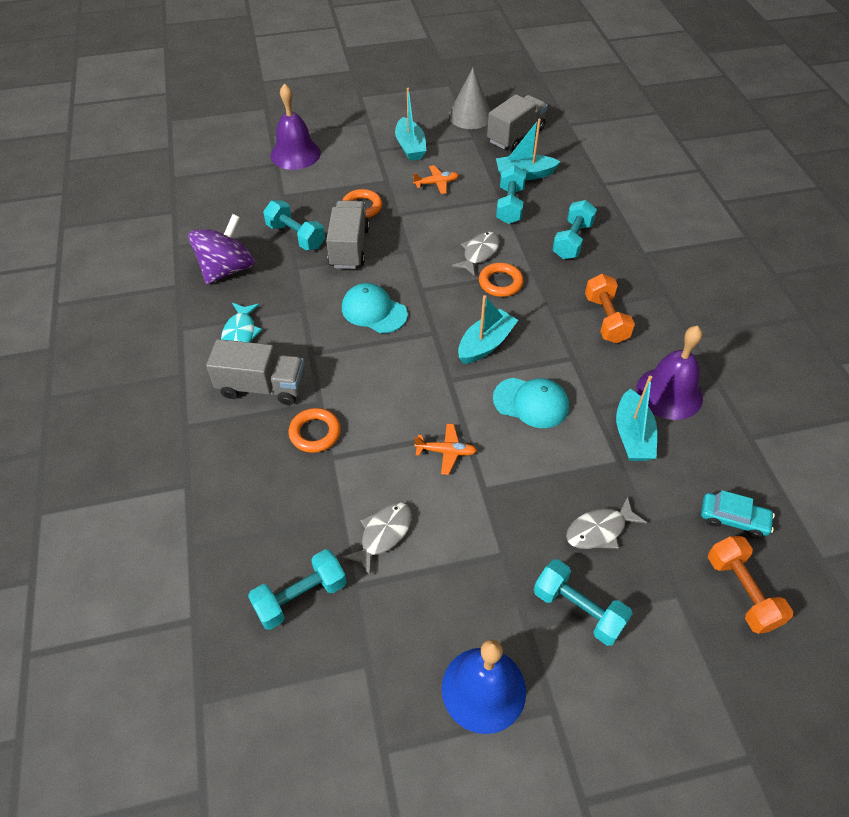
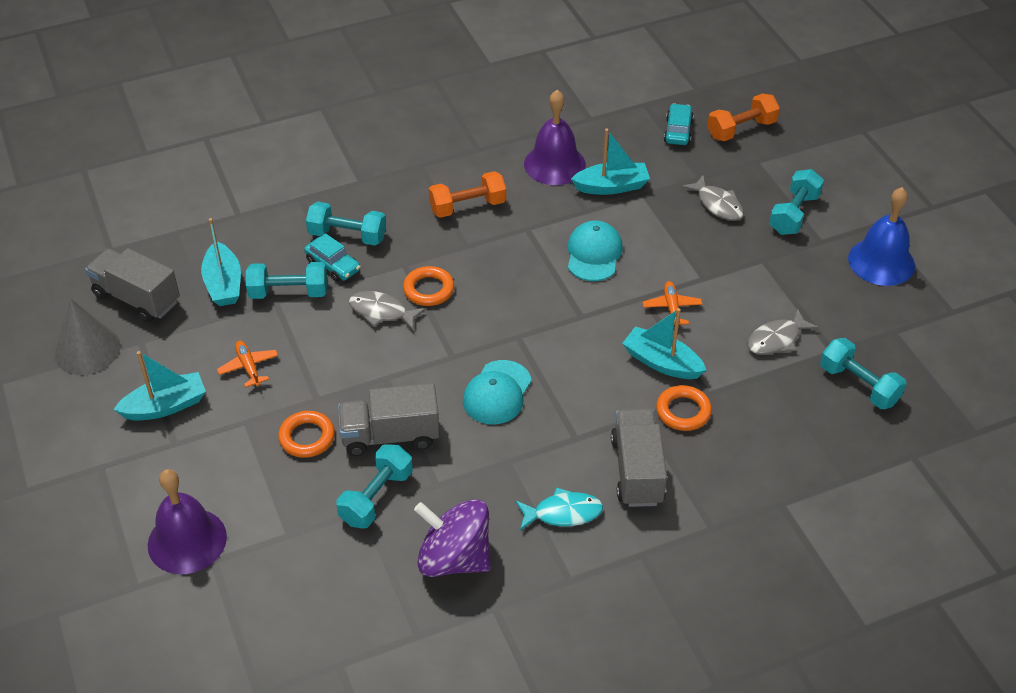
camera: 100 degrees left, 5 degrees down
grey fish [342,502,412,576] -> grey fish turned 60 degrees counterclockwise [747,309,819,355]
turquoise boat [458,295,518,364] -> turquoise boat moved to [622,308,706,379]
none -> turquoise car [304,233,360,282]

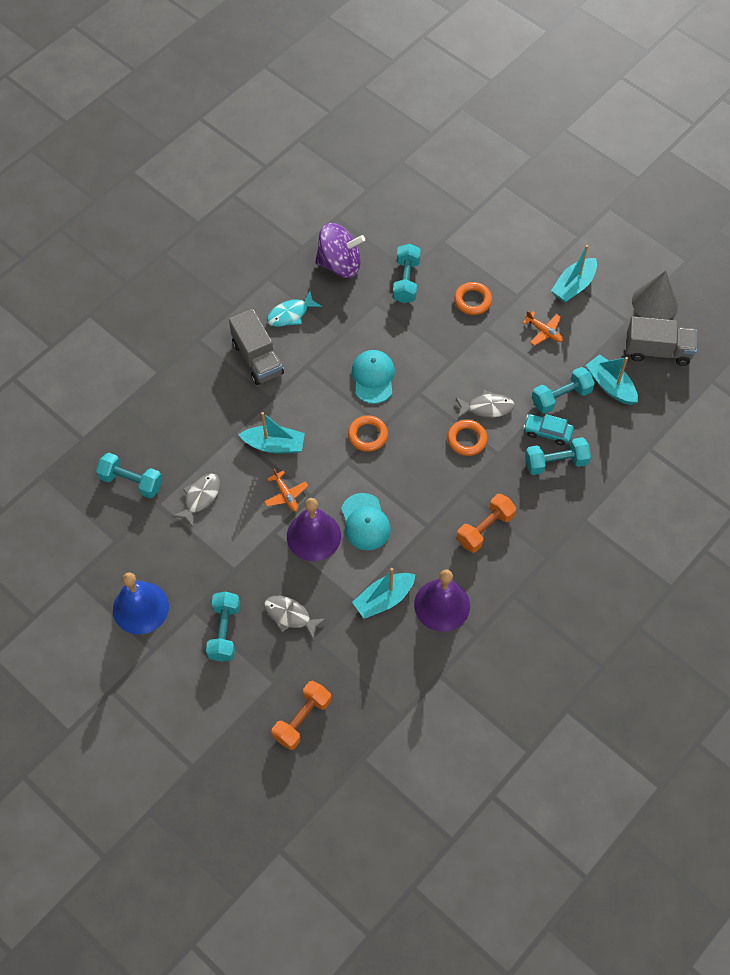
camera: 155 degrees right, 15 degrees up
purple bell [148,469,227,574] -> purple bell moved to [287,498,341,561]
grey truck [338,383,440,456] -> none
orange ring [656,385,712,431] -> orange ring moved to [348,415,388,452]
turquoise car [664,103,694,145] -> none

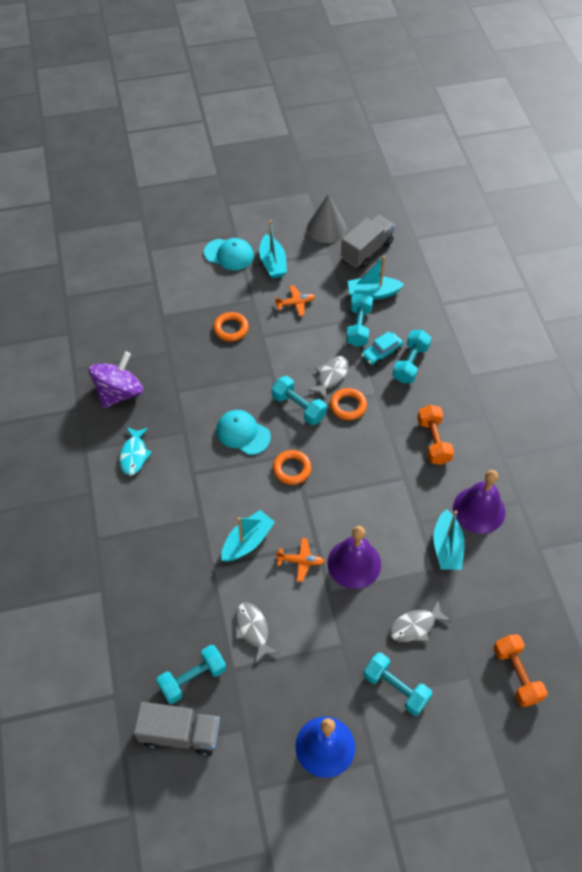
camera: 55 degrees left, 5 degrees down
grey truck [229,309,284,385] -> grey truck moved to [134,702,220,756]
turquoise cap [341,493,391,550] -> turquoise cap moved to [204,238,254,270]
turquoise dumbbell [393,244,421,303] -> turquoise dumbbell moved to [272,376,327,425]

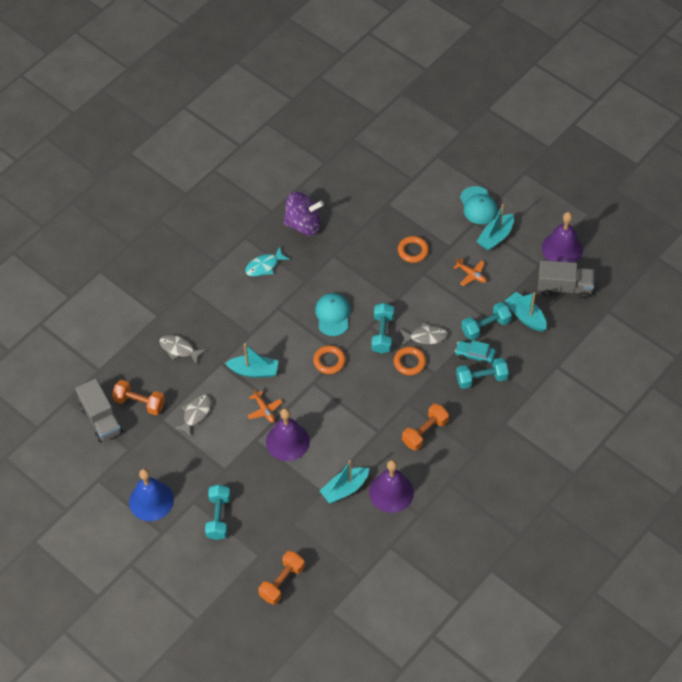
camera: 55 degrees right, 0 degrees up
turquoise dumbbell [156,645,226,704] -> orange dumbbell [112,380,165,415]
grey cone [307,194,347,243] -> purple bell [542,212,583,263]
grey fish [390,601,451,642] -> grey fish moved to [159,335,206,365]

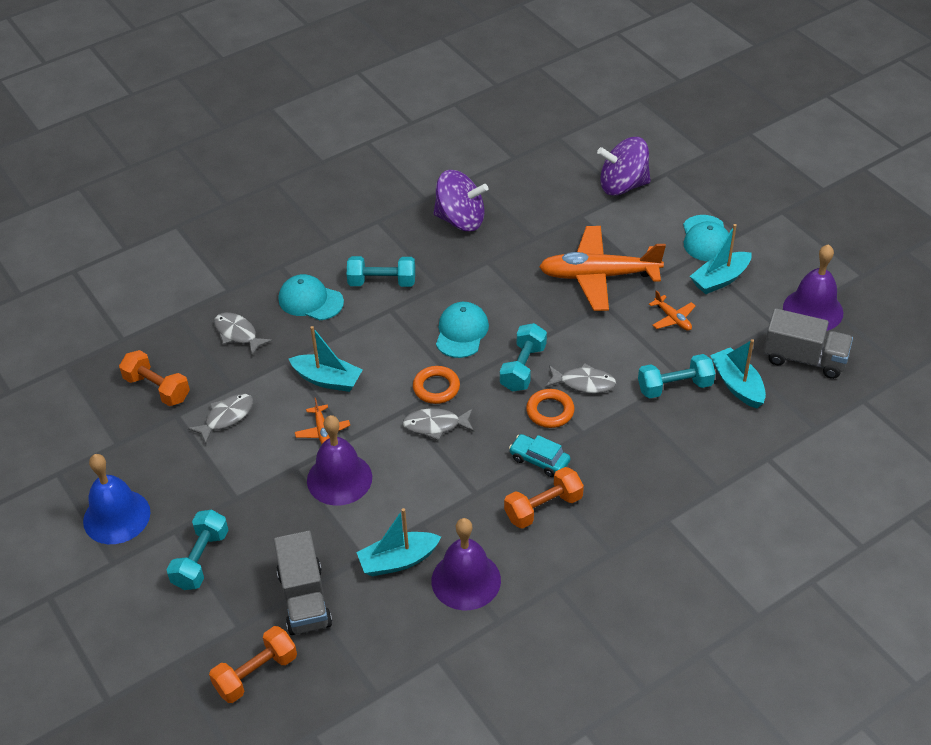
camera: 15 degrees right, 10 degrees down
grey truck [75,378,123,443] -> grey truck moved to [274,531,332,635]
turquoise fish [245,247,290,276] -> none
orange ring [398,236,429,263] -> orange plane [539,226,666,311]
turquoise car [455,340,496,365] -> turquoise car moved to [509,434,570,477]
turquoise dumbbell [456,358,509,389] -> turquoise dumbbell moved to [347,256,415,287]
none -> turquoise cap [279,274,344,320]
none -> grey fish [403,408,474,441]
none -> purple spinning top [597,137,651,196]

